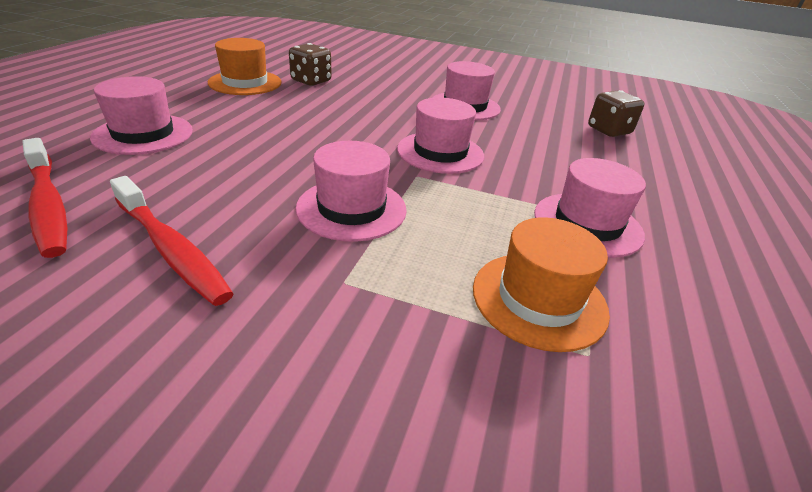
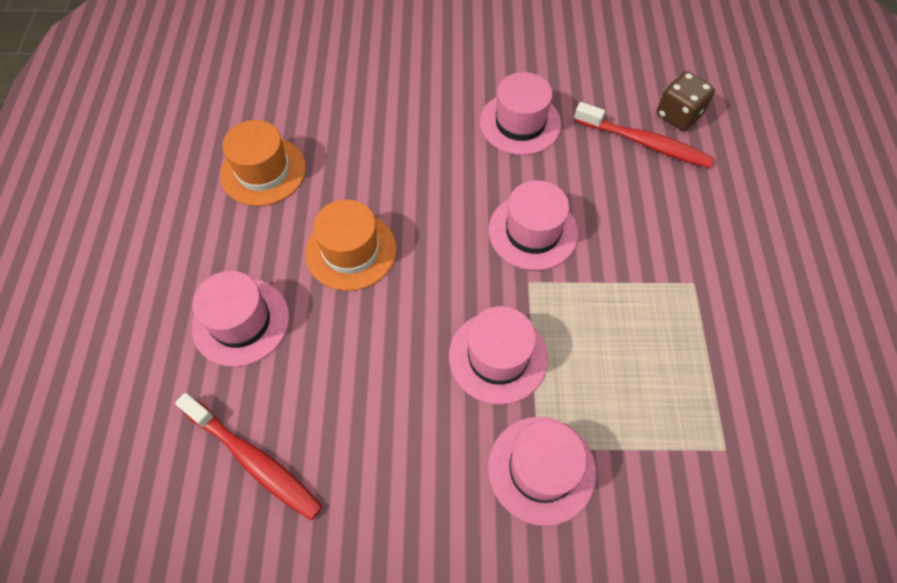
camera: 15 degrees left, 25 degrees up
red toothbrush [110,176,234,306] -> red toothbrush moved to [574,102,714,168]
brown dice [289,43,332,86] -> none
orange hat [473,217,610,352] -> orange hat moved to [305,199,396,291]
pink hat [534,158,646,258] -> pink hat moved to [488,417,596,526]

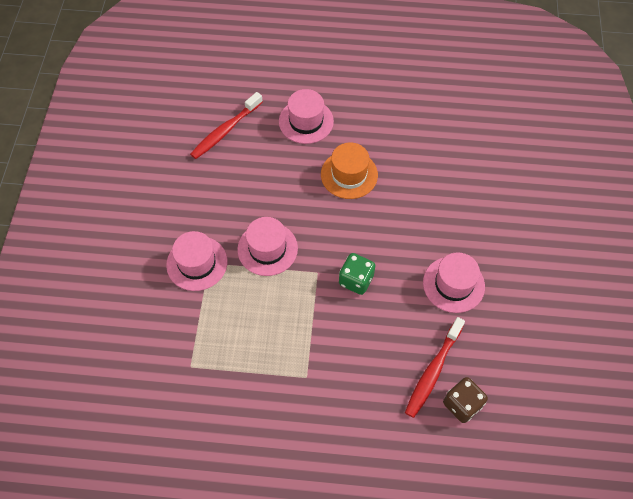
camera: 95 degrees right, 0 degrees up
orange hat [220,120,306,206] -> none
pink hat [489,180,578,270] -> green dice [339,253,376,295]

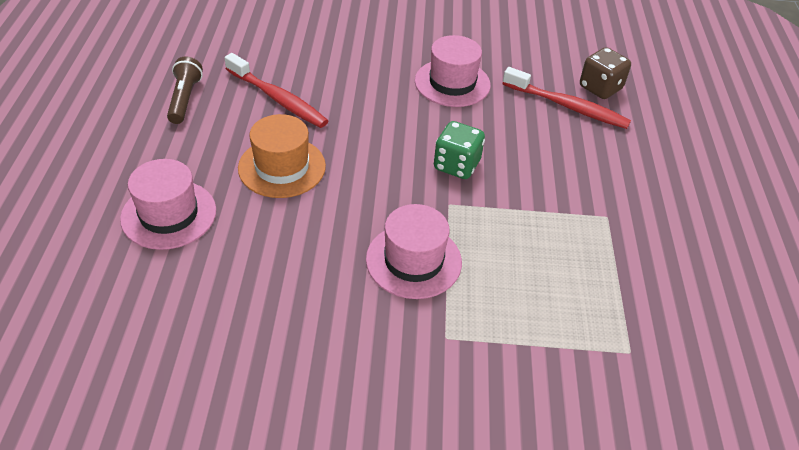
camera: 95 degrees left, 15 degrees down
pink hat [166,231,228,291] -> none
red toothbrush [190,92,263,159] -> red toothbrush moved to [224,53,328,128]
none -> brown flashlight [167,57,203,124]

